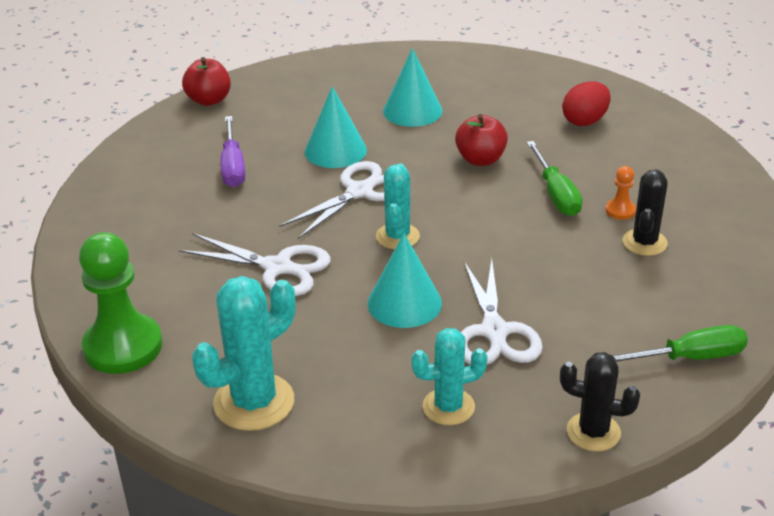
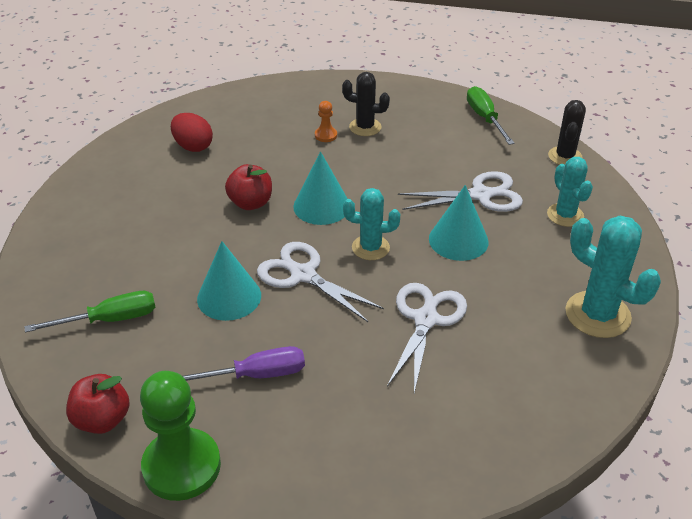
camera: 95 degrees left, 5 degrees up
green pawn [79,232,162,374] -> green pawn moved to [140,371,221,501]
turquoise cone [383,48,442,127] -> turquoise cone moved to [293,151,348,225]
green screwdriver [526,141,583,216] -> green screwdriver moved to [24,291,156,333]

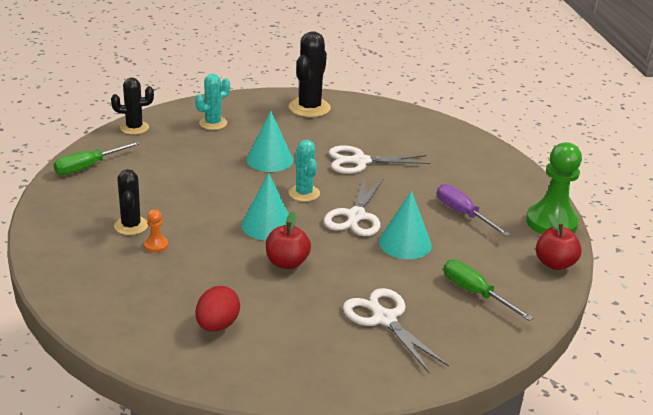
camera: 115 degrees left, 10 degrees down
white scissors [398,171,523,212] -> white scissors moved to [343,288,449,373]
turquoise cactus [566,216,661,338] -> black cactus [289,31,331,117]

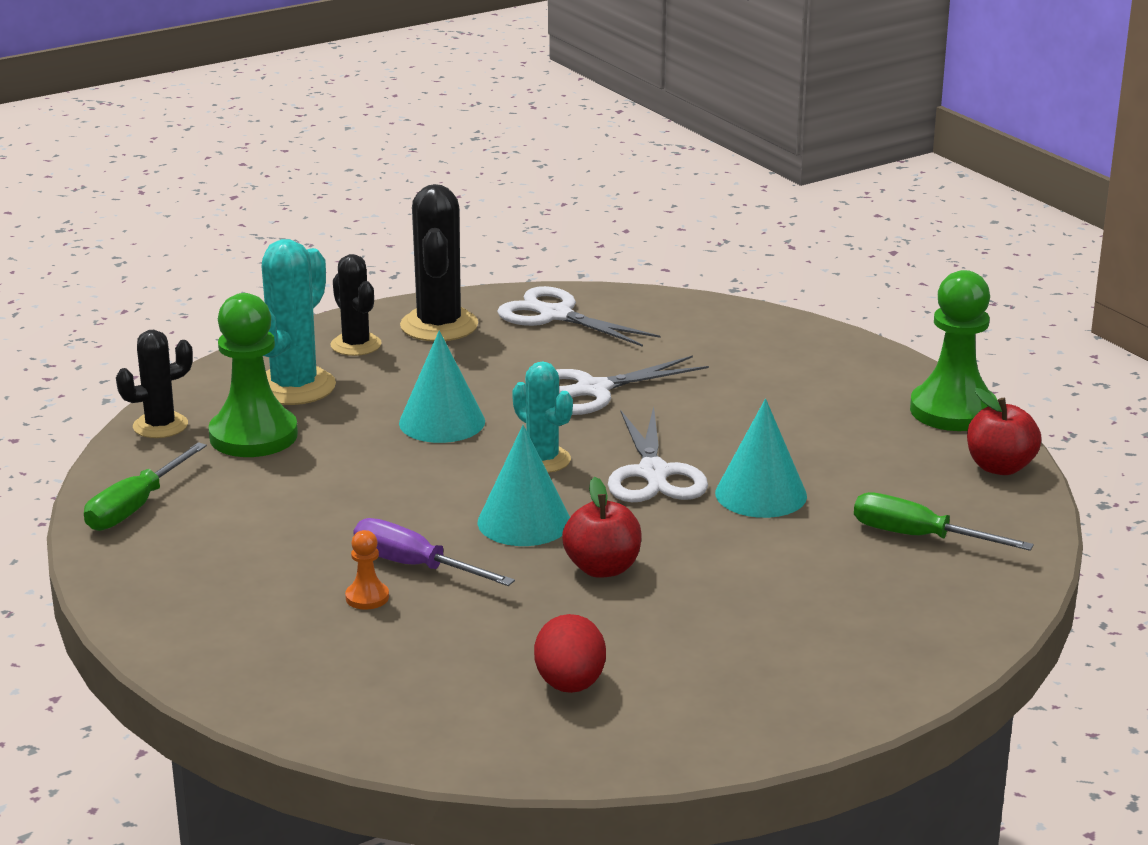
camera: 20 degrees left, 5 degrees down
black cactus [114,169,148,235] -> black cactus moved to [331,254,382,356]
turquoise cactus [195,74,230,130] -> turquoise cactus [262,239,336,405], size x1.56
white scissors [343,288,449,373] -> white scissors moved to [497,286,661,347]
purple screwdriver [437,184,510,236] -> purple screwdriver moved to [353,518,515,586]
none -> green pawn [208,293,298,457]

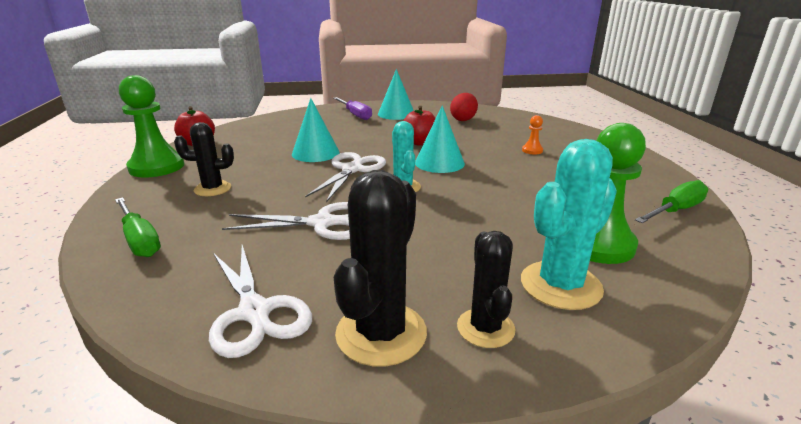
camera: 155 degrees left, 0 degrees up
black cactus [116,330,193,438] -> black cactus moved to [174,122,234,196]
purple screwdriver [353,518,515,586] -> purple screwdriver moved to [333,97,372,120]
turquoise cone [399,331,485,443] -> turquoise cone moved to [378,69,414,120]
green screwdriver [854,492,1034,551] -> green screwdriver moved to [115,198,161,257]

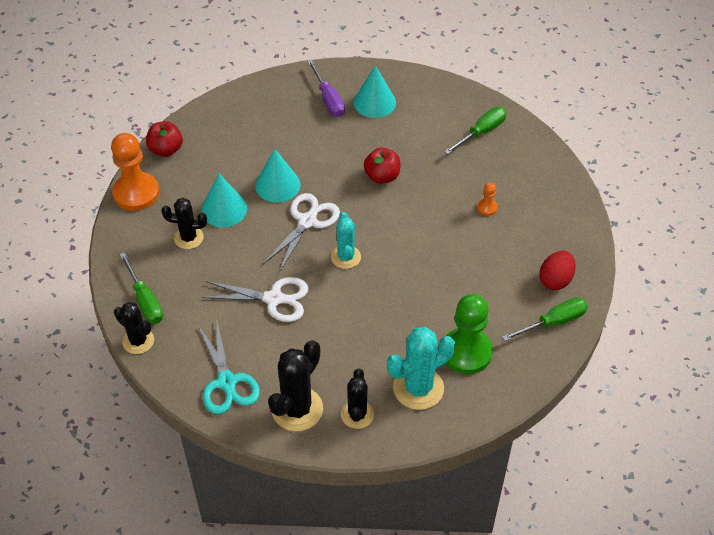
camera: 10 degrees right, 25 degrees up
green pawn [119,75,185,178] -> orange pawn [111,133,159,211]
white scissors [209,245,312,358] -> turquoise scissors [198,322,260,414]
turquoise cone [415,105,465,173] -> turquoise cone moved to [201,174,247,227]
red egg [450,93,478,121] -> red egg moved to [539,251,576,290]
none -> black cactus [114,302,154,354]
none -> green screwdriver [444,107,507,154]

